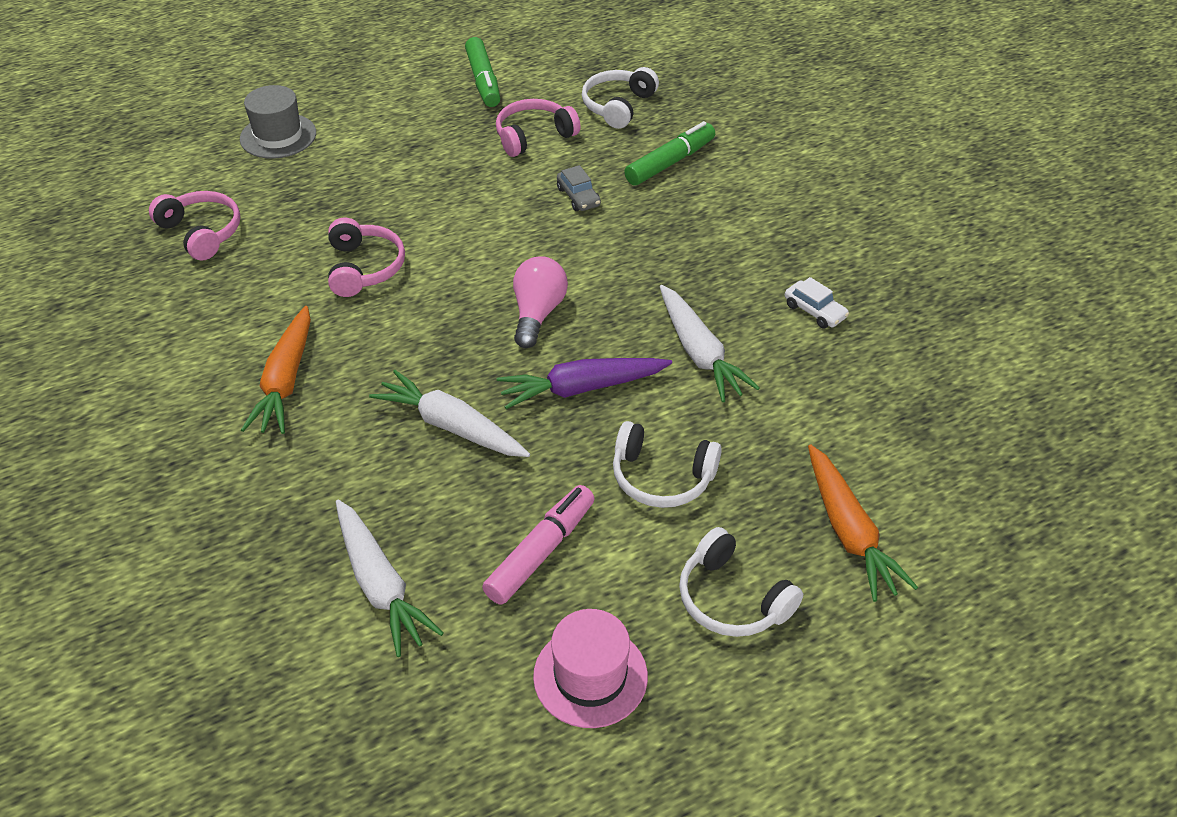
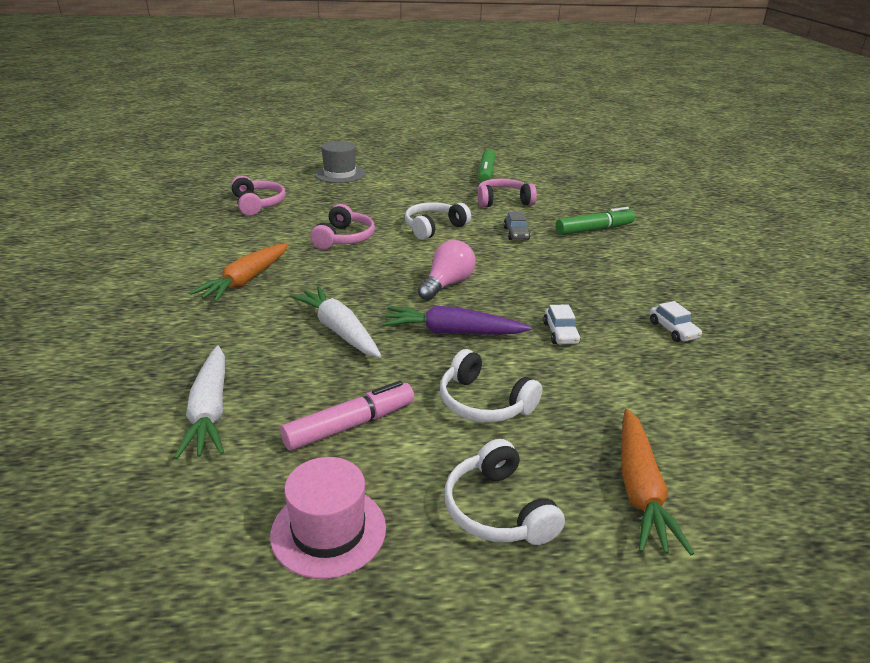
camera: 20 degrees right, 15 degrees down
white headphones [582,67,659,129] -> white headphones moved to [405,202,471,240]
white carrot [660,285,760,402] -> white car [543,304,581,345]

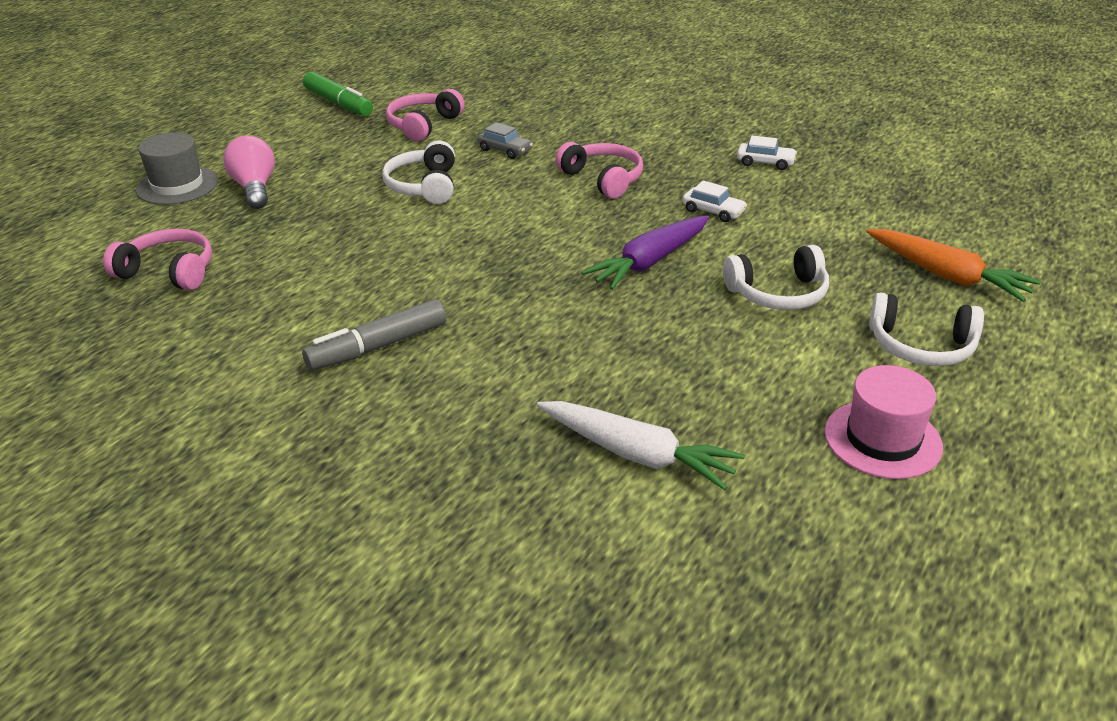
camera: 50 degrees left, 5 degrees up
orange carrot [190,243,288,302] -> grey marker [302,299,446,370]
pink marker [280,381,414,451] -> none
white carrot [290,286,381,358] -> none
pink headphones [310,204,375,249] -> pink headphones moved to [555,142,643,199]
pink light bulb [418,240,476,301] -> pink light bulb moved to [223,135,275,209]
green marker [556,207,635,235] -> none

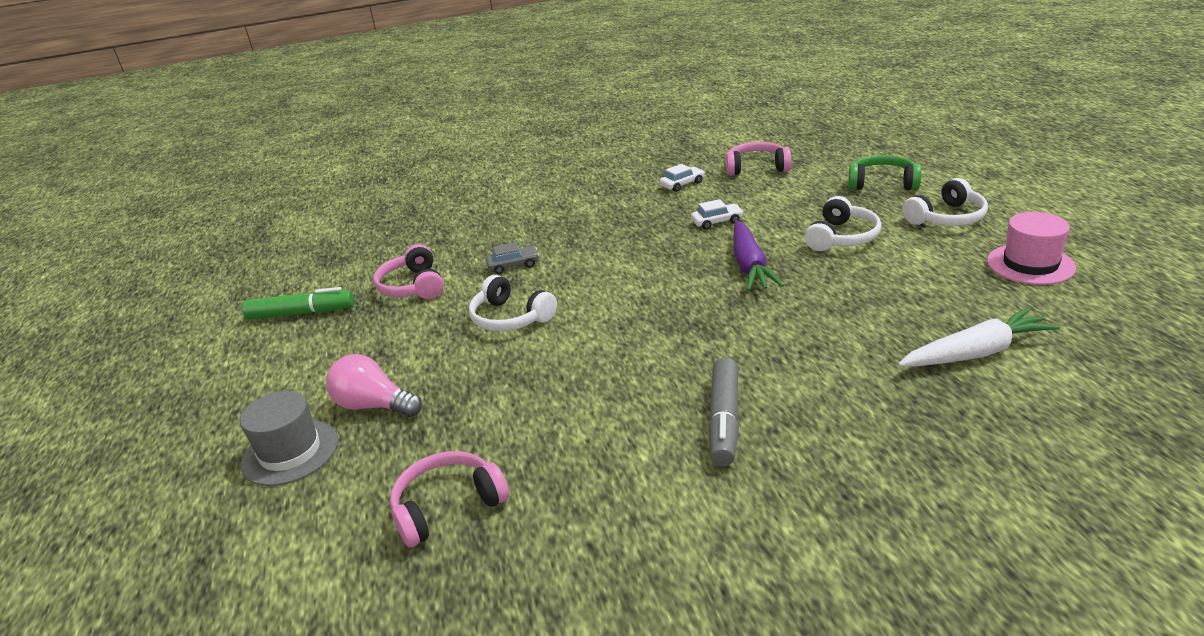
camera: 45 degrees left, 5 degrees down
pink headphones [555,142,643,199] -> pink headphones moved to [726,142,791,176]
orange carrot [867,229,1041,302] -> green headphones [848,155,922,190]

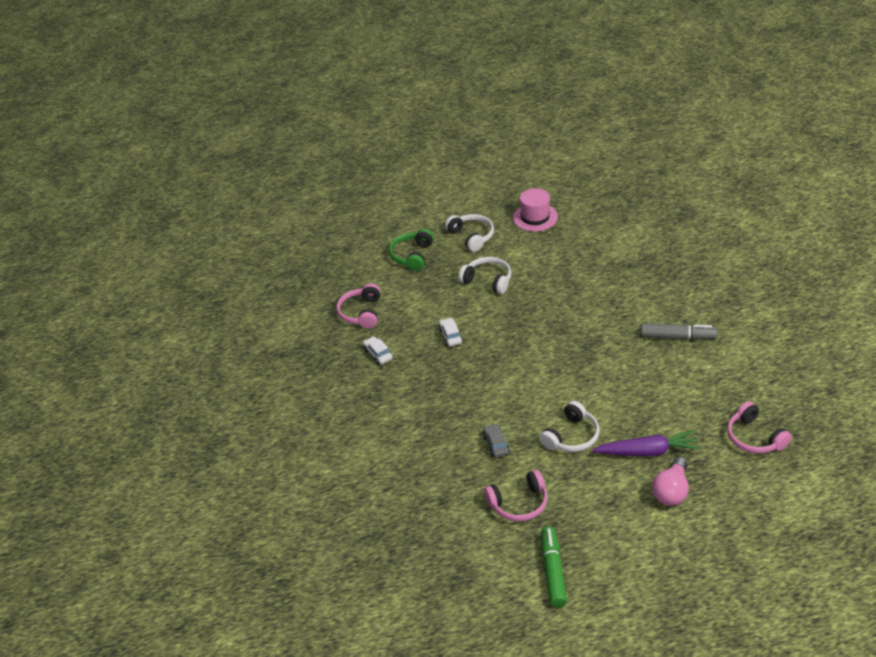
camera: 90 degrees left, 10 degrees up
grey hat [240,391,338,486] -> none
purple carrot [734,221,784,291] -> purple carrot moved to [592,430,700,457]
white carrot [898,307,1060,366] -> none

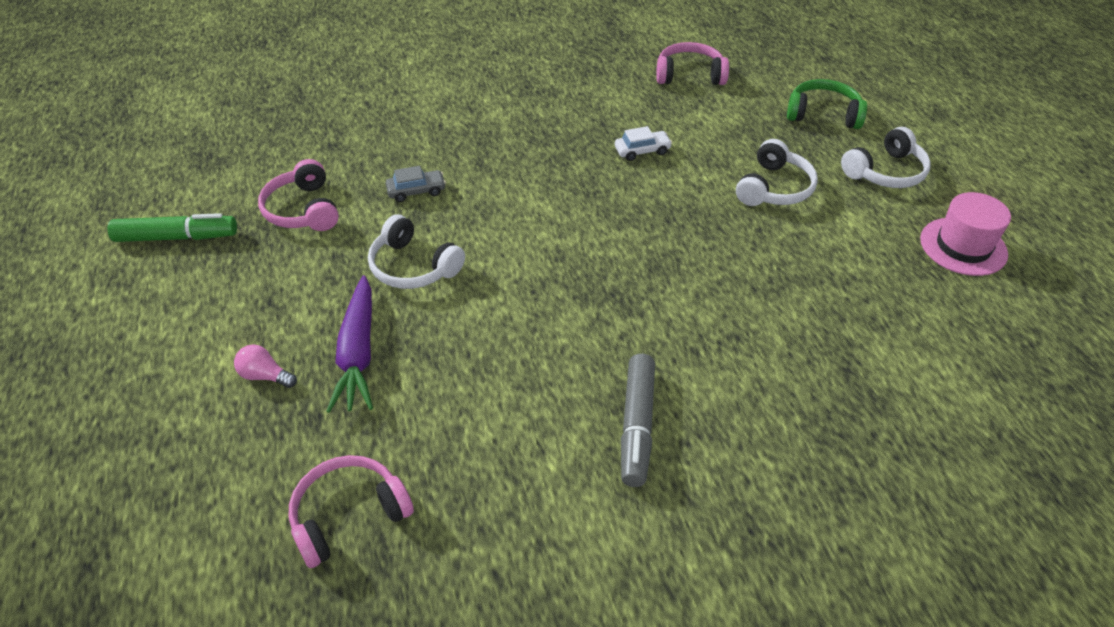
camera: 85 degrees right, 5 degrees up
white car [363,336,393,365] -> none
pink light bulb [652,457,689,506] -> pink light bulb [234,344,297,388], size x0.60

